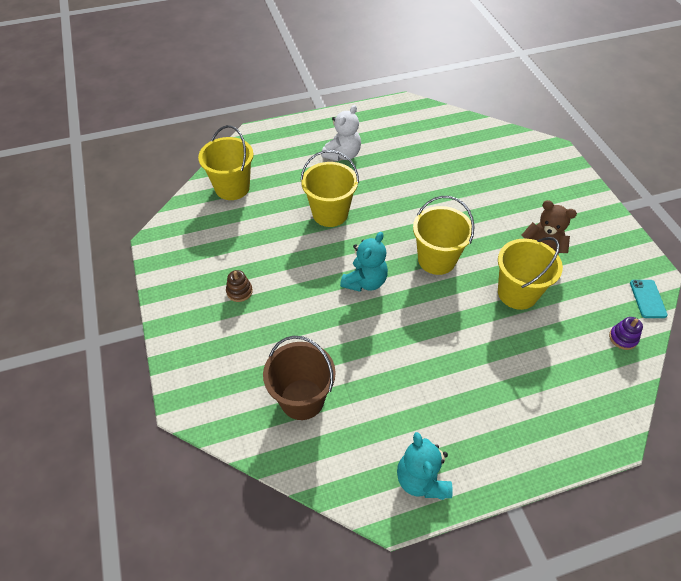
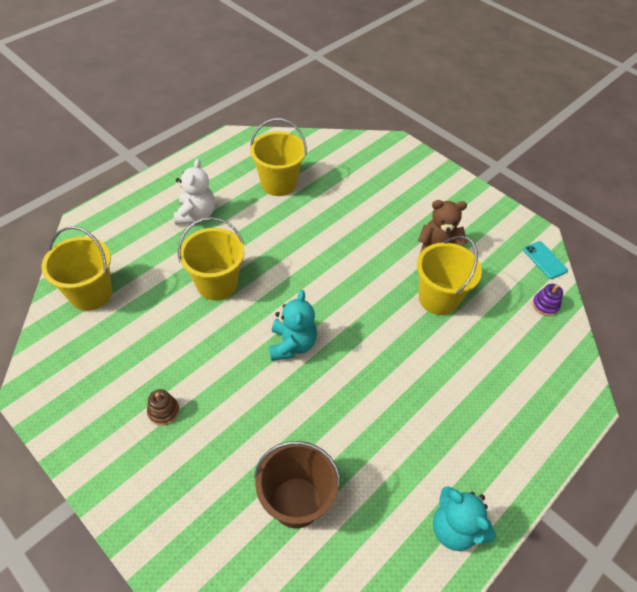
camera: 30 degrees left, 0 degrees up
yellow bucket [413,196,475,275] -> yellow bucket moved to [250,119,307,196]

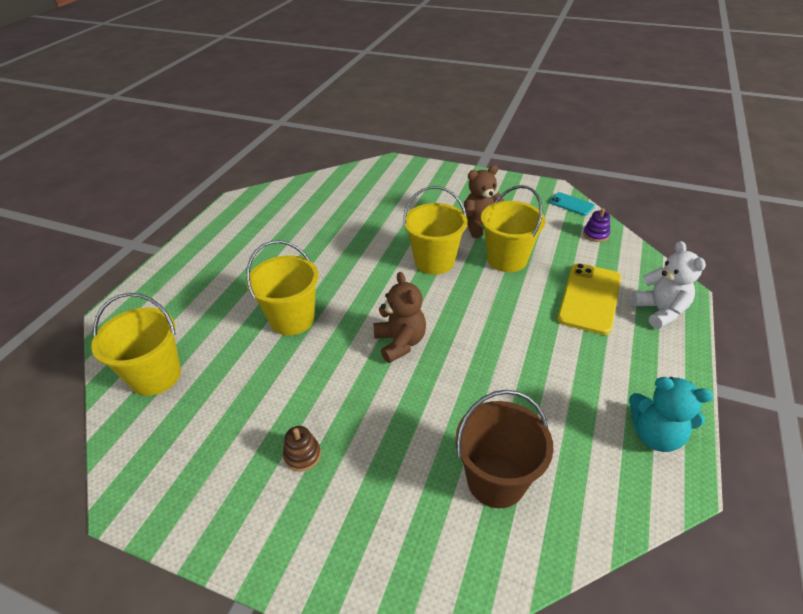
camera: 20 degrees left, 10 degrees down
white teddy bear [174,159,215,225] -> white teddy bear moved to [631,241,706,329]
yellow bucket [250,119,307,196] -> yellow bucket moved to [403,186,467,275]
turquoise teddy bear [269,290,317,361] -> brown teddy bear [373,272,426,363]
none -> yellow phone [557,263,621,335]

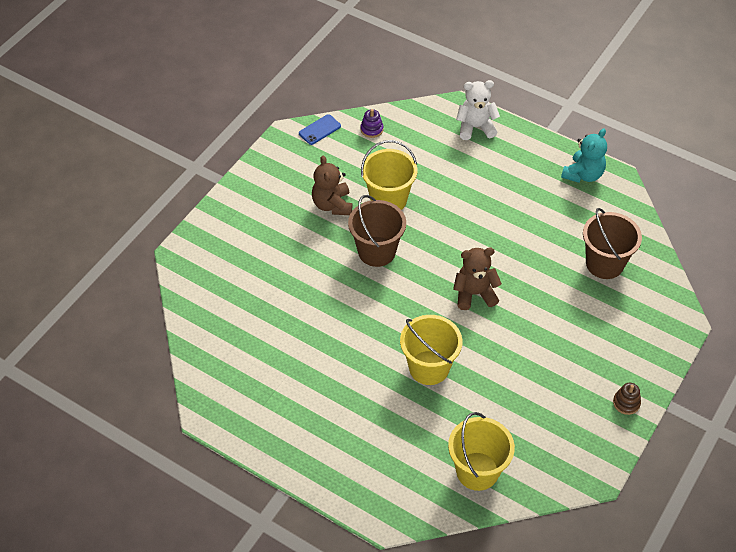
camera: 80 degrees left, 10 degrees up
brown stacking toy [283,426,321,472] -> brown stacking toy moved to [613,383,641,415]
yellow bucket [403,186,467,275] -> brown bucket [348,195,406,267]
turquoise phone [549,192,595,216] -> blue phone [299,114,341,145]
yellow phone [557,263,621,335] -> none

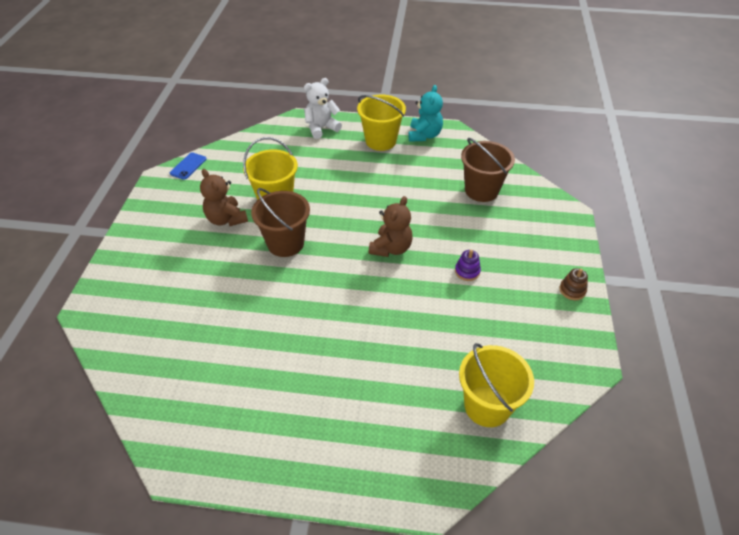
camera: 25 degrees left, 5 degrees down
purple stacking toy [360,109,384,138] -> purple stacking toy moved to [455,250,481,281]
yellow bucket [400,315,462,385] -> yellow bucket moved to [357,95,406,151]
brown teddy bear [453,248,502,310] -> brown teddy bear turned 150 degrees clockwise [369,196,413,257]

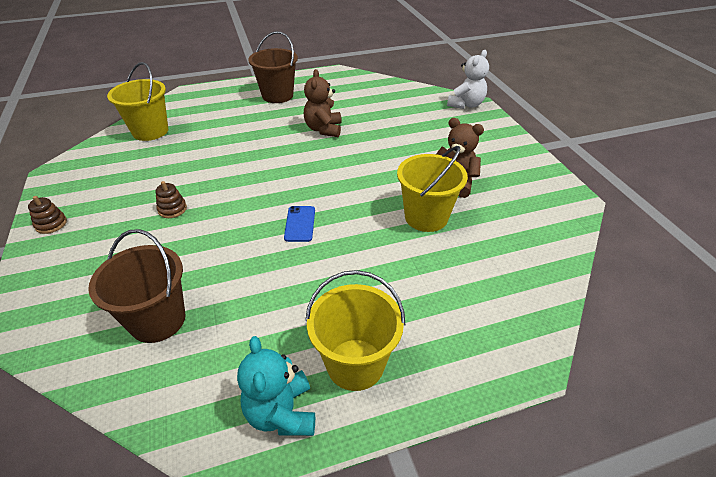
camera: 155 degrees right, 5 degrees down
blue phone [170,152,207,180] -> blue phone moved to [284,206,315,242]
brown bucket [251,188,310,257] -> brown bucket moved to [248,31,298,103]
white teddy bear [304,78,342,139] -> white teddy bear moved to [447,50,489,109]
brown teddy bear [369,196,413,257] -> brown teddy bear moved to [304,69,342,137]
purple stacking toy [455,250,481,281] -> brown stacking toy [156,181,187,218]

